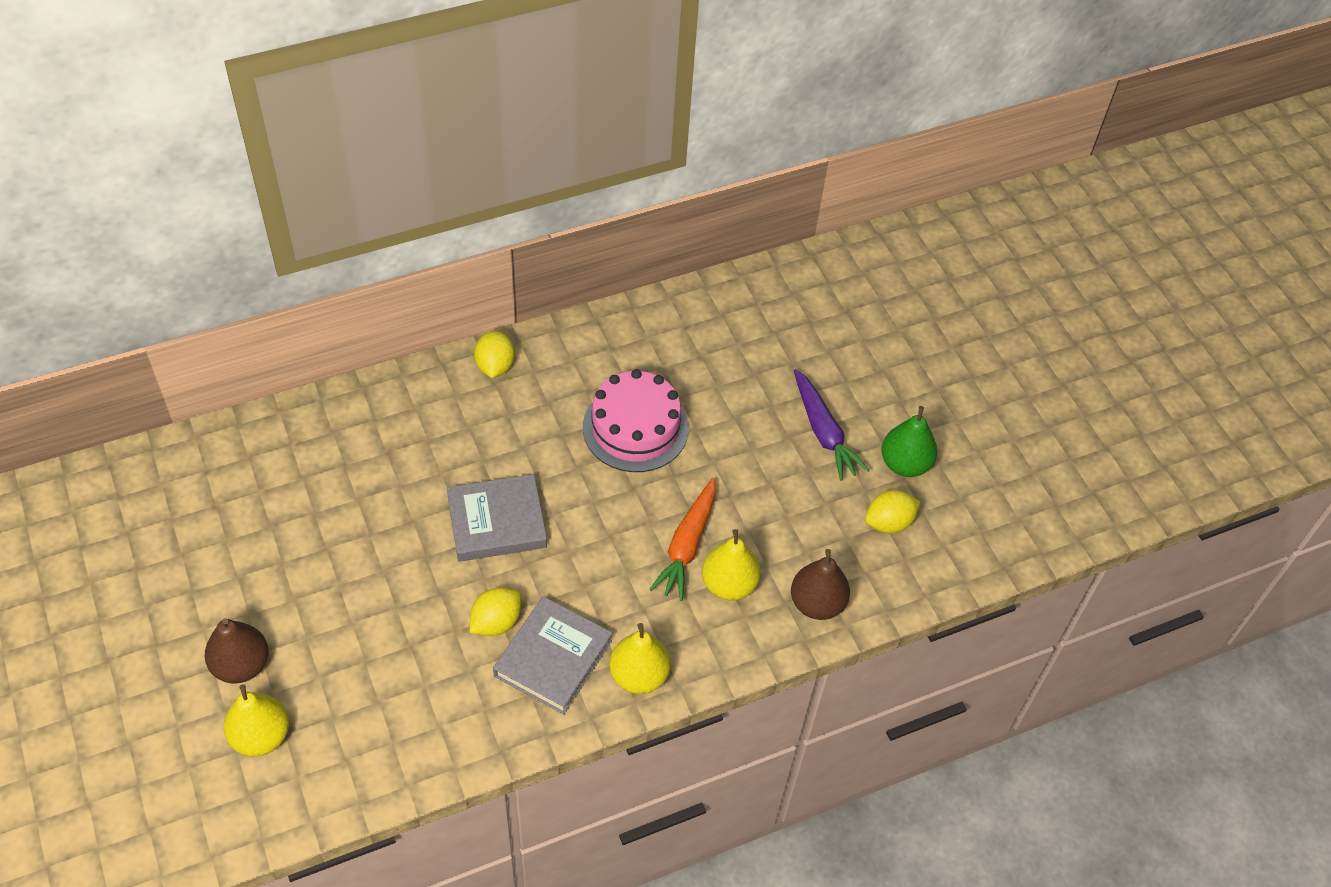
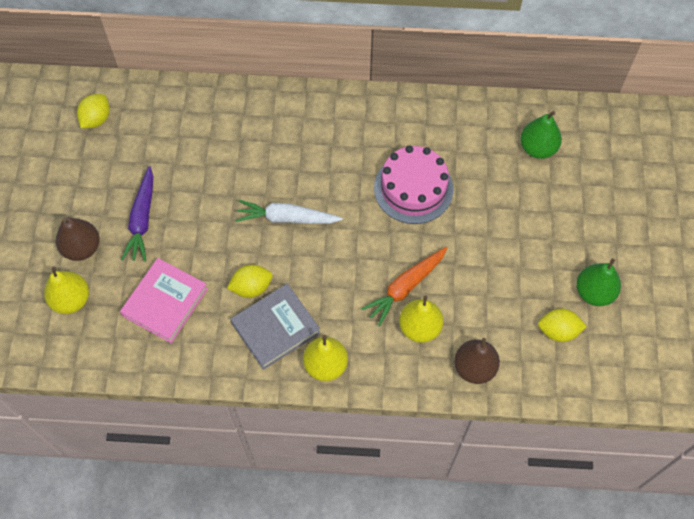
camera: 30 degrees right, 10 degrees up
grey book [447,474,547,562] -> white carrot [236,200,343,224]
yellow lemon [474,330,515,378] -> yellow lemon moved to [77,94,110,128]
purple carrot [794,369,869,481] -> purple carrot moved to [121,166,153,262]
none -> pink book [120,258,208,343]
none -> green pear [520,111,562,159]

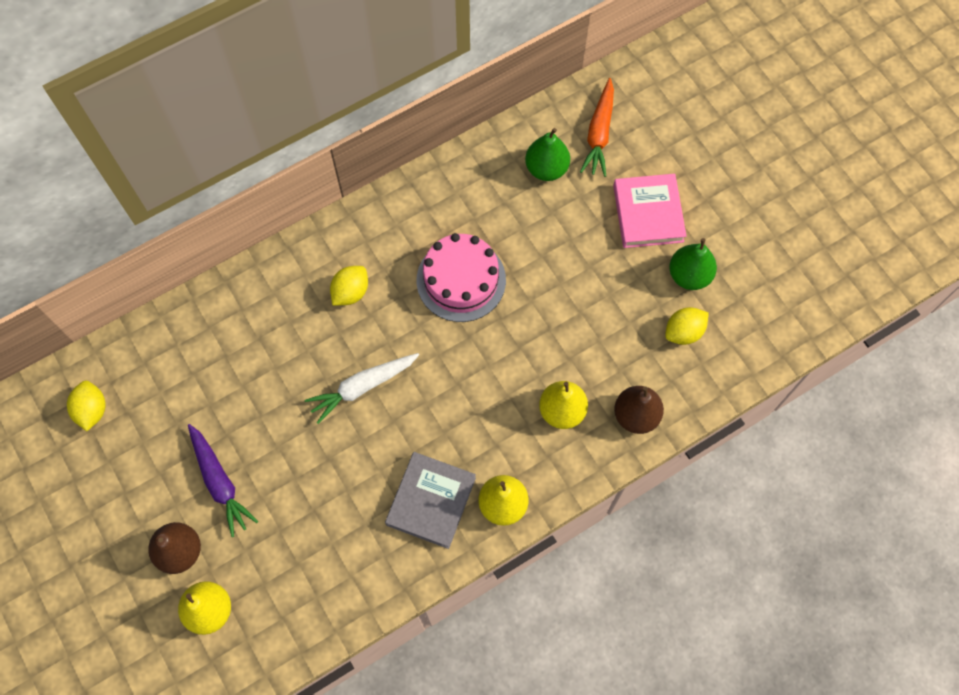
camera: 35 degrees left, 5 degrees up
pink book [120,258,208,343] -> pink book moved to [613,174,687,248]
yellow lemon [227,265,273,298] -> yellow lemon moved to [330,266,368,306]
orange carrot [361,247,447,326] -> orange carrot moved to [580,78,614,177]

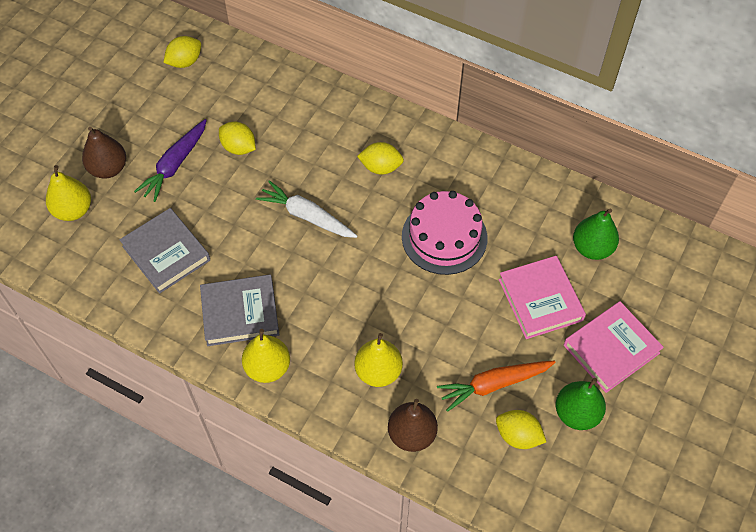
camera: 60 degrees right, 10 degrees down
orange carrot [580,78,614,177] -> orange carrot moved to [437,360,556,412]
none -> grey book [119,208,210,294]
none -> yellow lemon [219,122,256,155]
none -> pink book [499,256,586,339]

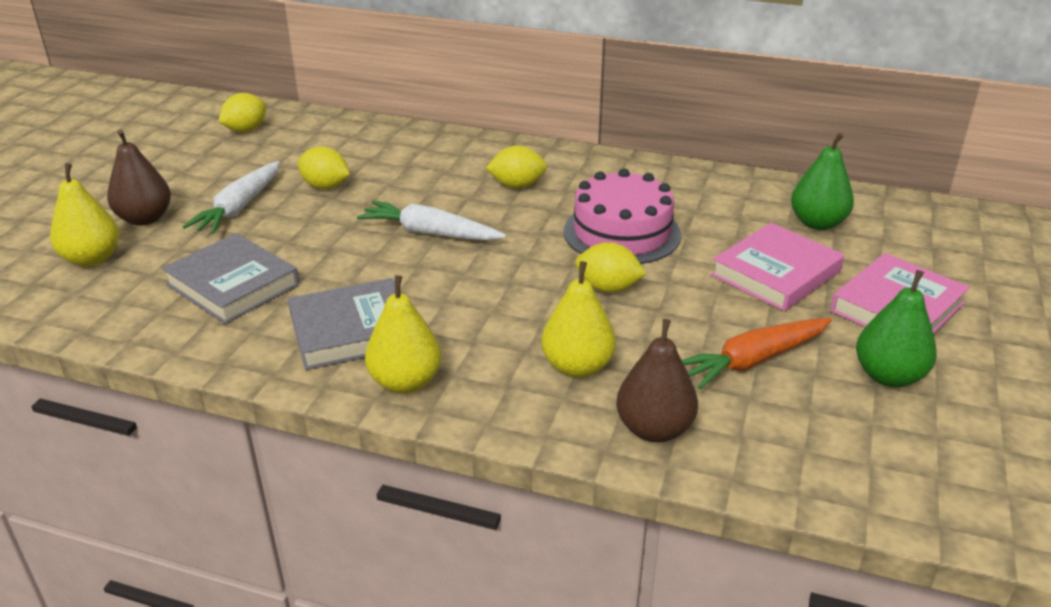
camera: 10 degrees left, 25 degrees down
purple carrot [134,119,207,202] -> white carrot [182,161,280,234]
yellow lemon [496,410,546,449] -> yellow lemon moved to [575,242,646,293]
pink book [499,256,586,339] -> pink book turned 75 degrees clockwise [711,223,844,311]

